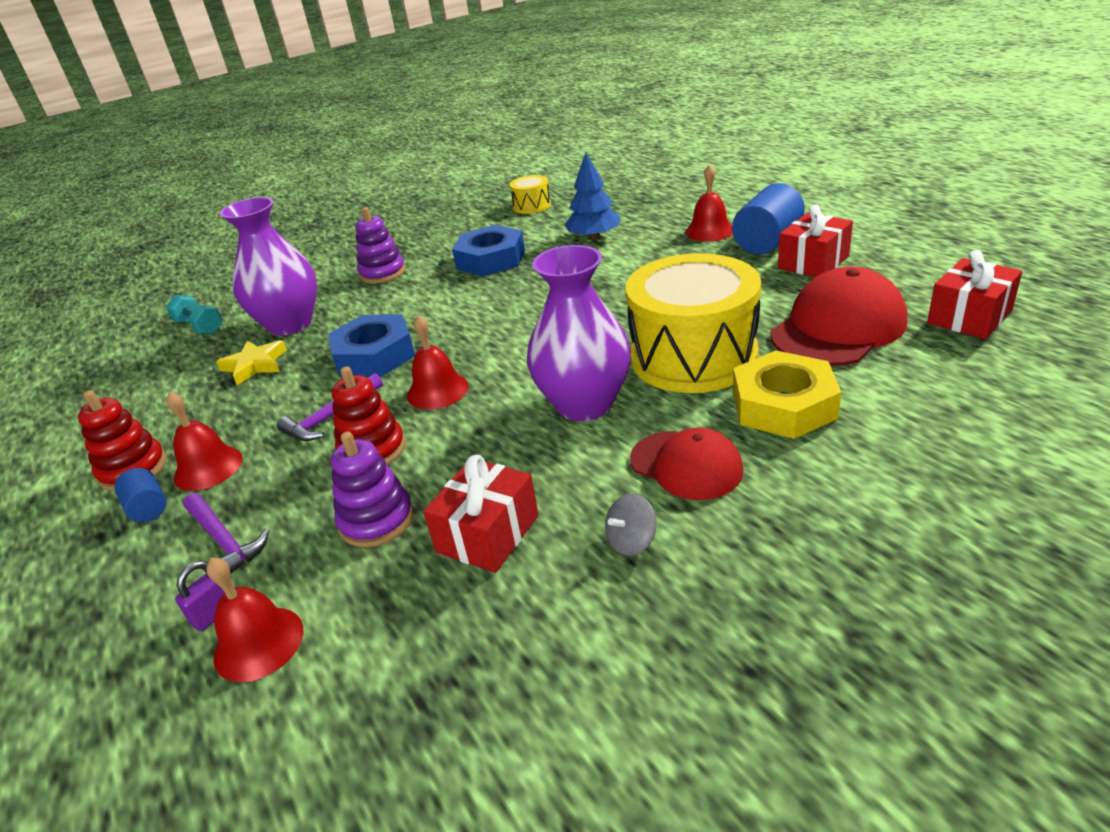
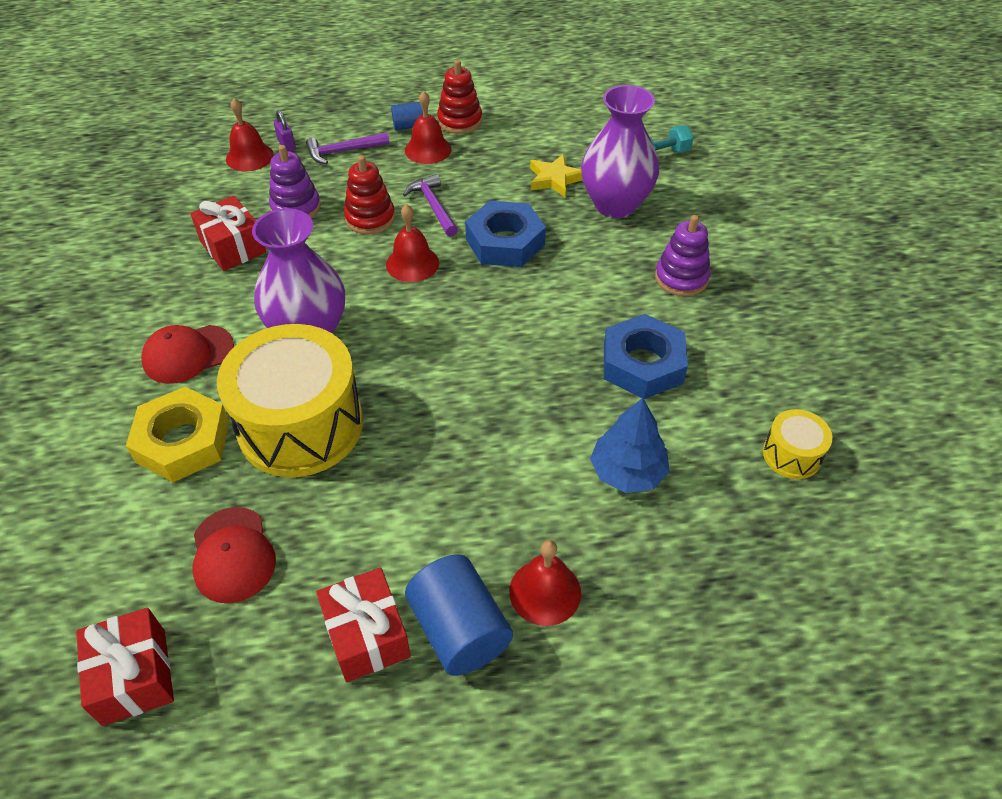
camera: 110 degrees right, 15 degrees up
grey spinning top [605,494,656,556] -> none
red cap [771,267,907,366] -> red cap [193,507,276,603], size x0.64

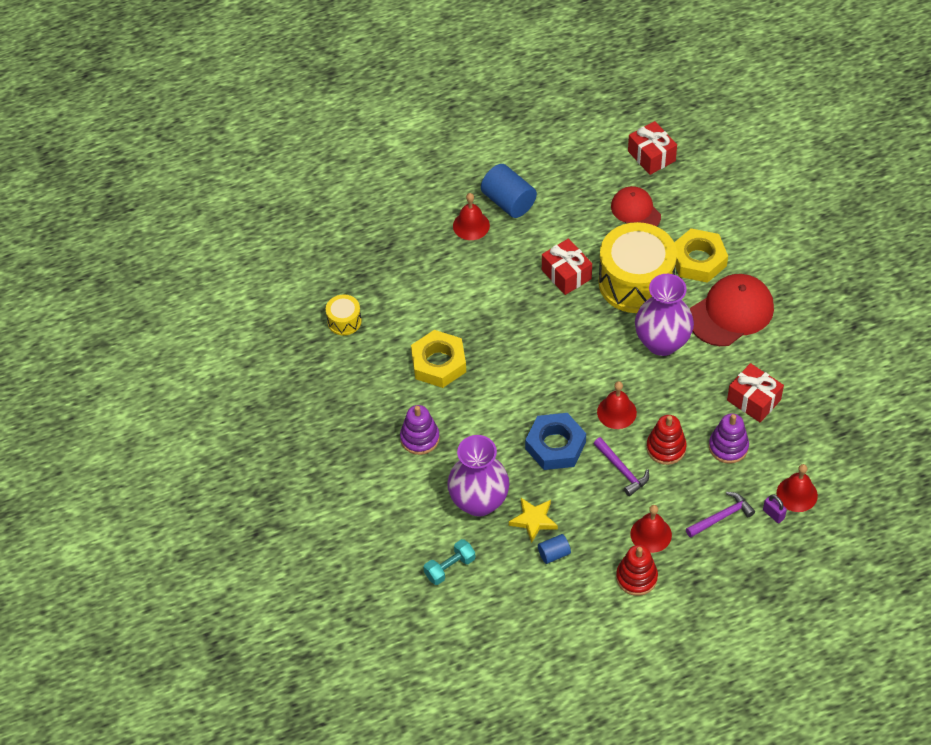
camera: 170 degrees right, 5 degrees up
red cap [141,325,234,384] -> red cap [690,274,774,346], size x1.56
red gift [316,567,411,682] -> red gift moved to [542,238,592,295]
blue cylinder [391,102,423,130] -> blue cylinder moved to [538,534,571,564]
blue tree [590,398,670,493] -> none
blue nut [604,314,688,399] -> yellow nut [411,330,466,388]

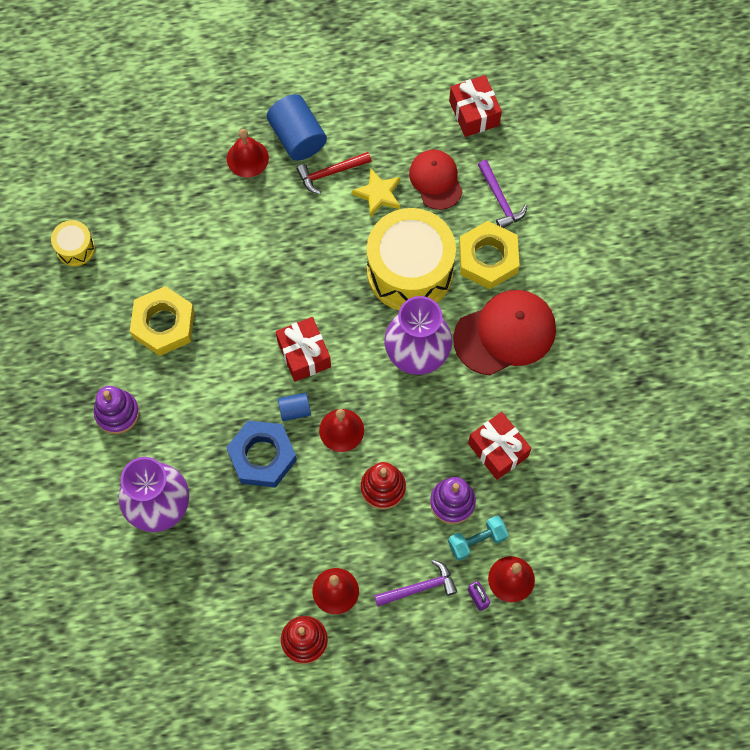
camera: 10 degrees right, 15 degrees up
turquoise dumbbell [424,539,475,585] -> turquoise dumbbell moved to [448,515,509,561]
yellow star [509,498,558,543] -> yellow star moved to [352,169,400,217]
blue cylinder [538,534,571,564] -> blue cylinder moved to [278,393,311,421]
red gift [542,238,592,295] -> red gift moved to [276,317,331,382]
purple hammer [593,437,649,496] -> purple hammer moved to [478,160,527,228]
none -> red hammer [297,152,371,194]

